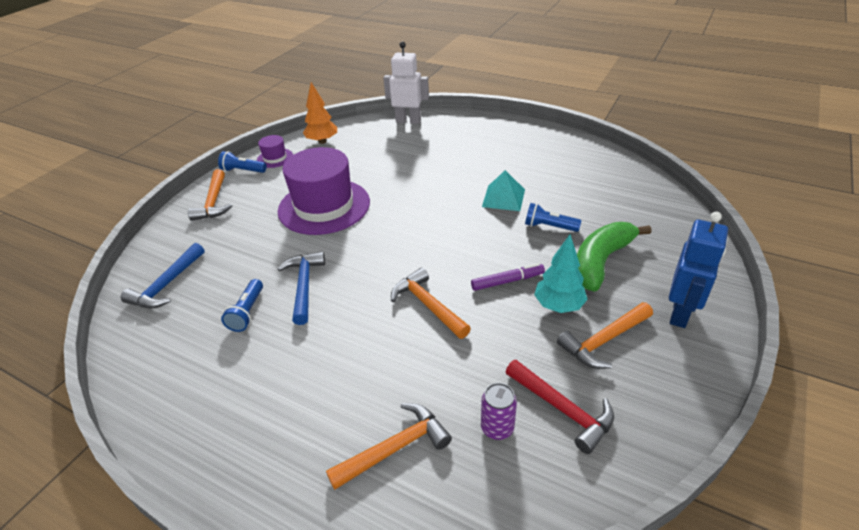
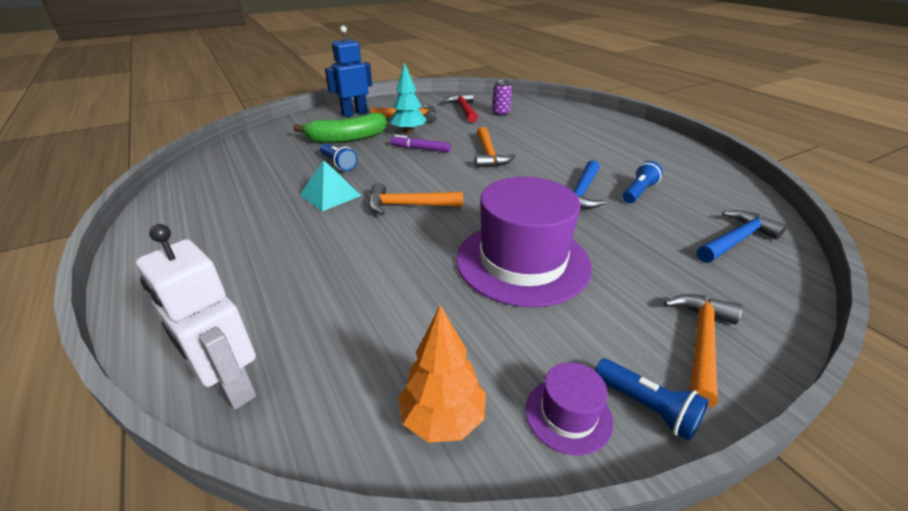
camera: 150 degrees left, 5 degrees down
orange hammer [326,403,452,490] -> orange hammer moved to [369,183,463,215]

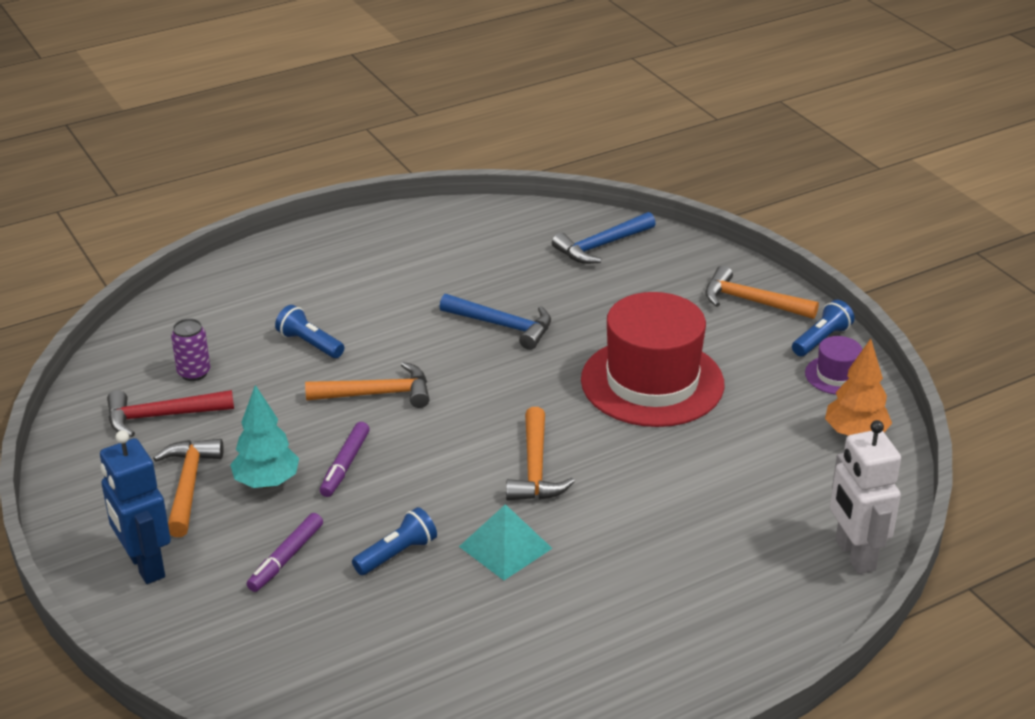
camera: 90 degrees left, 0 degrees up
white robot [136,224,256,410] -> white robot turned 120 degrees clockwise [830,420,901,574]
green banana [293,113,387,143] -> purple marker [247,513,323,592]
purple hat [456,177,592,307] -> red hat [581,292,724,427]
blue flashlight [622,161,663,203] -> blue flashlight moved to [275,305,344,358]
blue hammer [697,210,787,263] -> blue hammer turned 90 degrees counterclockwise [552,212,656,264]

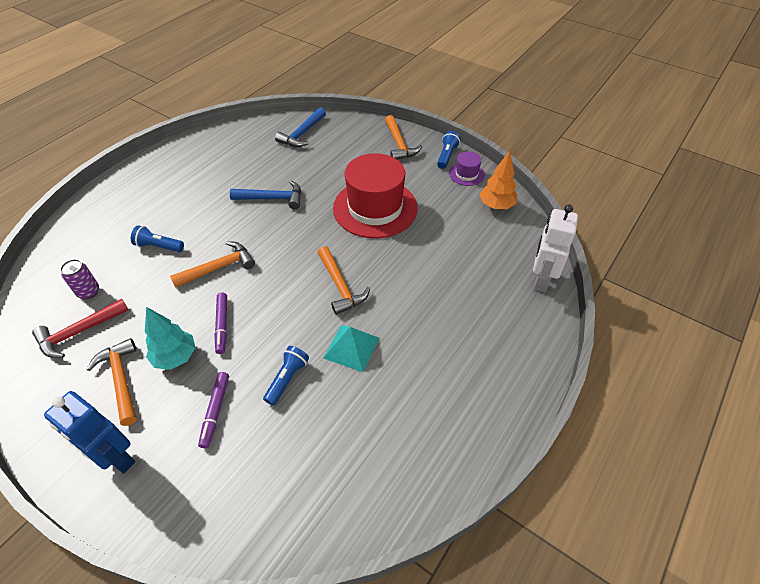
camera: 25 degrees left, 15 degrees up
orange hammer [705,265,819,319] -> orange hammer turned 105 degrees counterclockwise [385,115,422,160]
white robot [830,420,901,574] -> white robot turned 60 degrees clockwise [533,205,578,292]

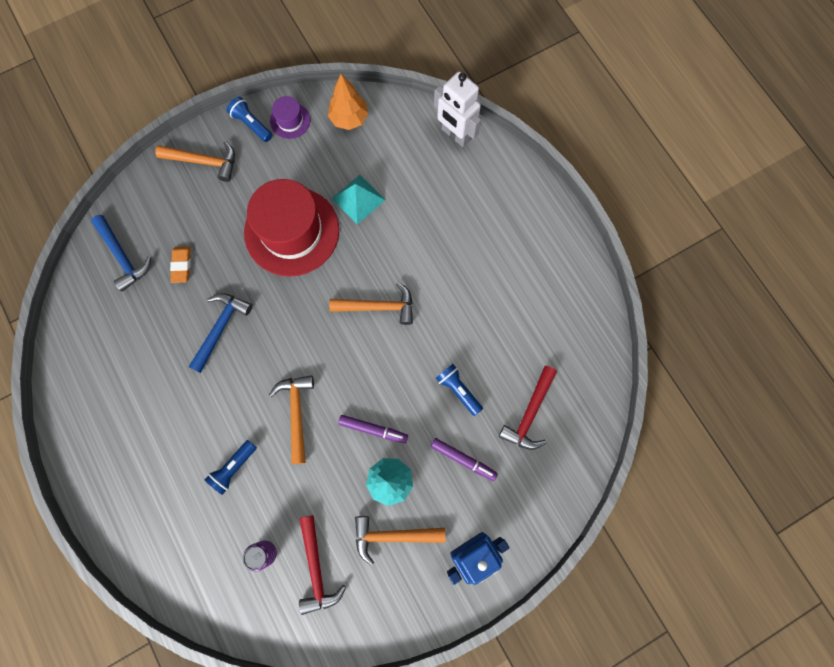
camera: 65 degrees left, 25 degrees up
turquoise pyramid [324,325,379,372] -> turquoise pyramid moved to [332,175,385,224]
none -> orange eraser [170,246,191,283]
none -> red hammer [499,366,557,450]

